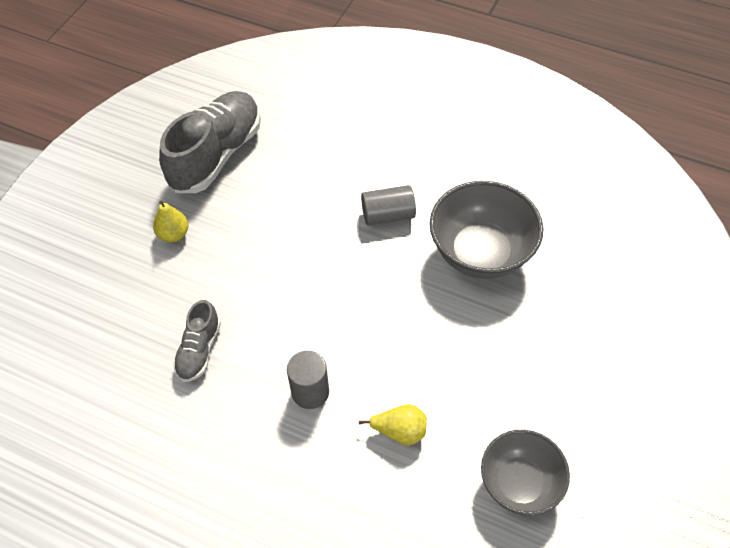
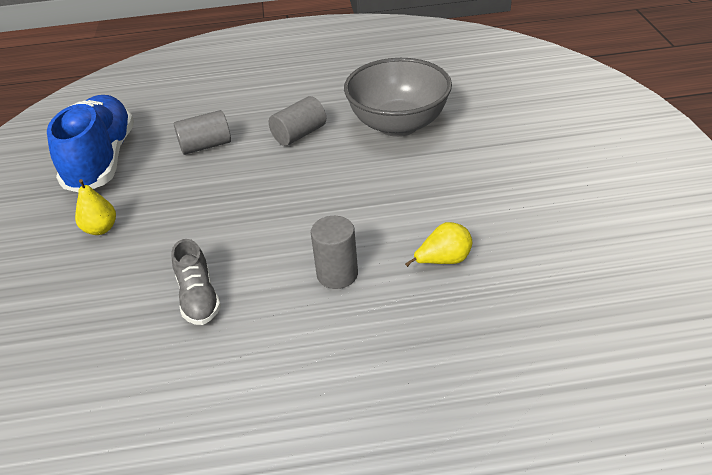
camera: 30 degrees left, 15 degrees down
grey shoe [159,91,261,193] -> blue shoe [47,95,134,192]
grey bowl [481,430,570,515] -> none
none -> grey cylinder [174,110,231,155]

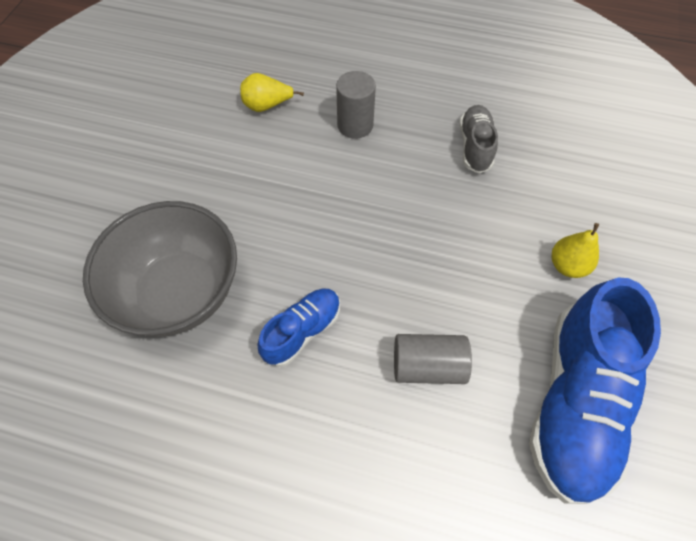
camera: 160 degrees left, 20 degrees up
grey cylinder [269,96,326,146] -> blue shoe [258,289,340,367]

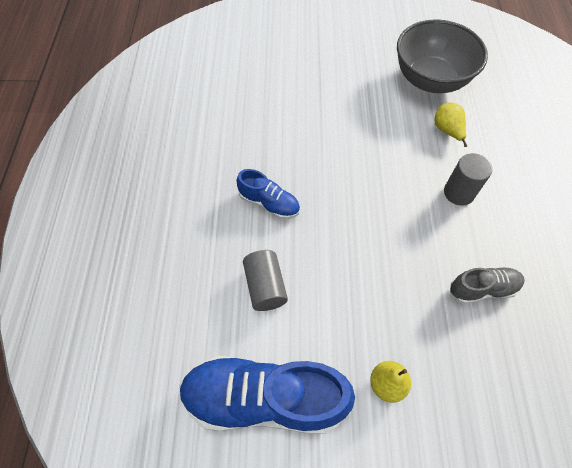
camera: 75 degrees right, 0 degrees up
grey bowl [83,201,237,336] -> grey bowl moved to [397,19,488,93]

